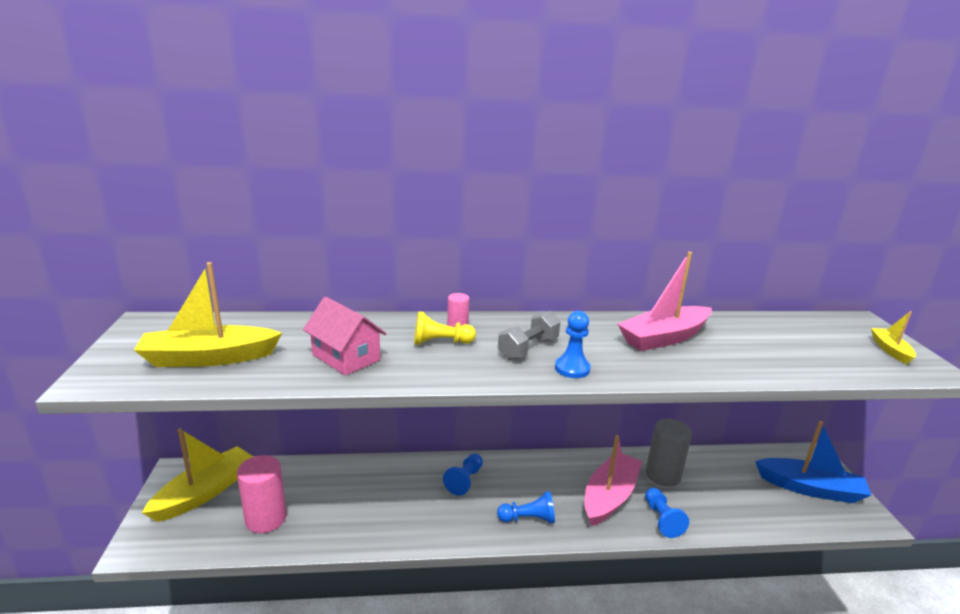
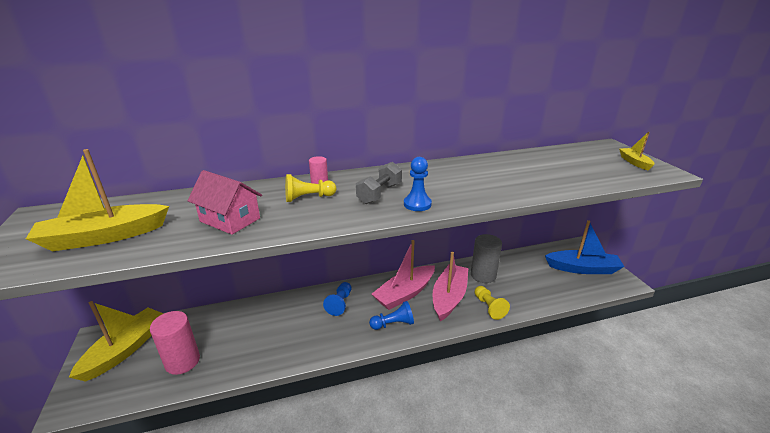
camera: 10 degrees left, 5 degrees up
pink boat [618,252,712,351] -> pink boat moved to [372,240,435,310]
blue pawn [645,488,689,538] -> yellow pawn [475,286,510,320]

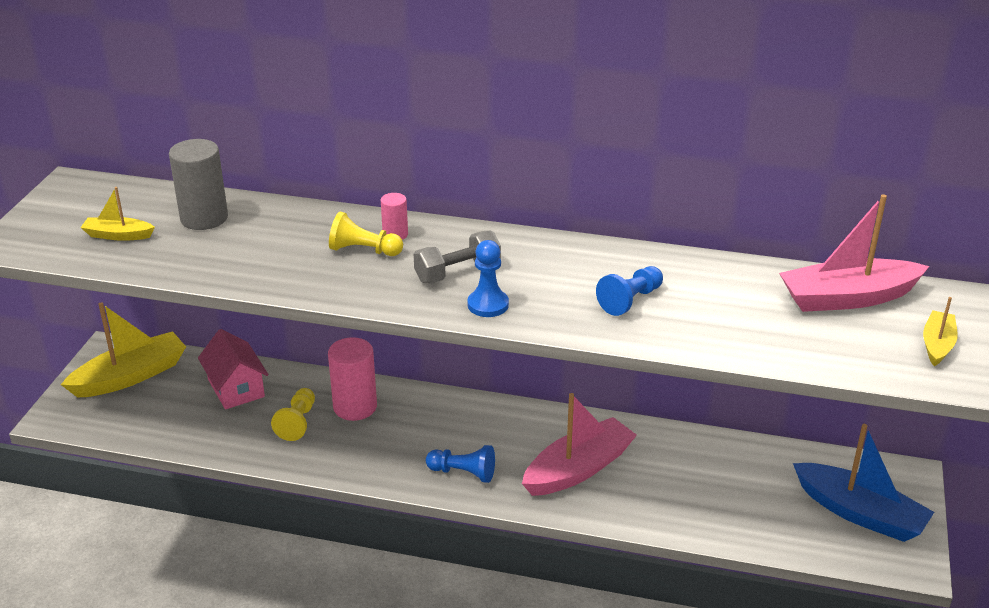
camera: 30 degrees right, 5 degrees up
yellow boat [26,149,169,251] -> yellow boat [80,187,155,241], size x0.52
pink cylinder [150,311,200,375] -> pink cylinder moved to [328,337,377,421]
pink house [187,170,262,235] -> pink house moved to [198,329,269,410]
blue pawn [323,282,351,316] -> blue pawn moved to [596,266,663,316]
pink boat [372,240,435,310] -> pink boat moved to [779,194,930,312]
grey cylinder [471,234,502,283] -> grey cylinder moved to [169,139,228,230]
yellow pawn [475,286,510,320] -> yellow pawn moved to [271,388,315,441]

